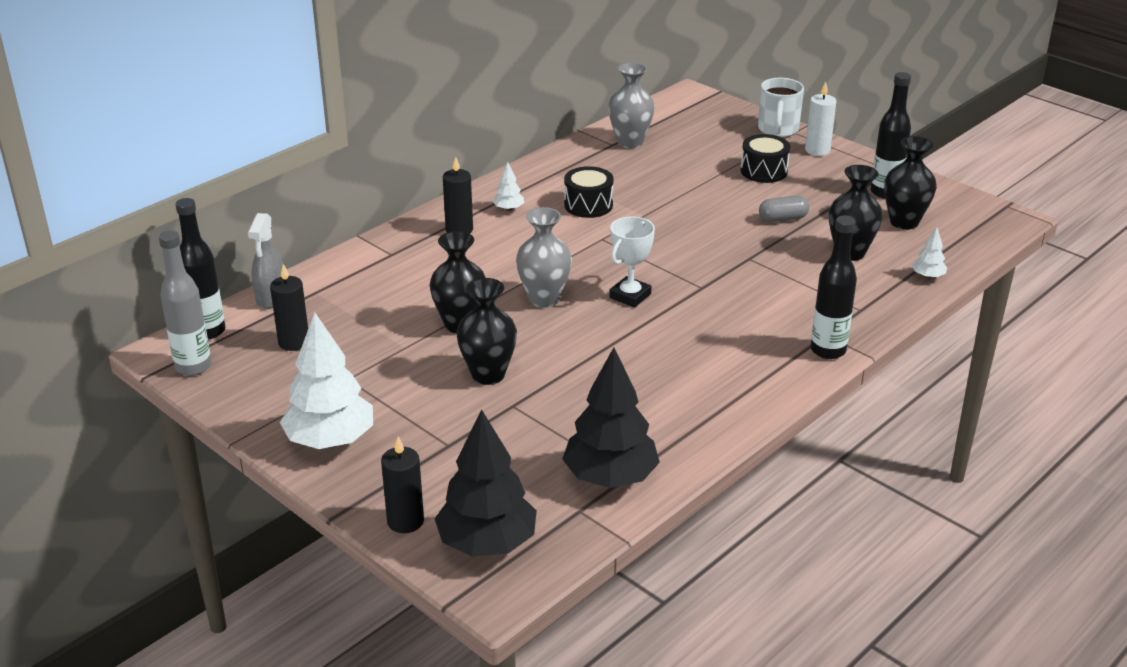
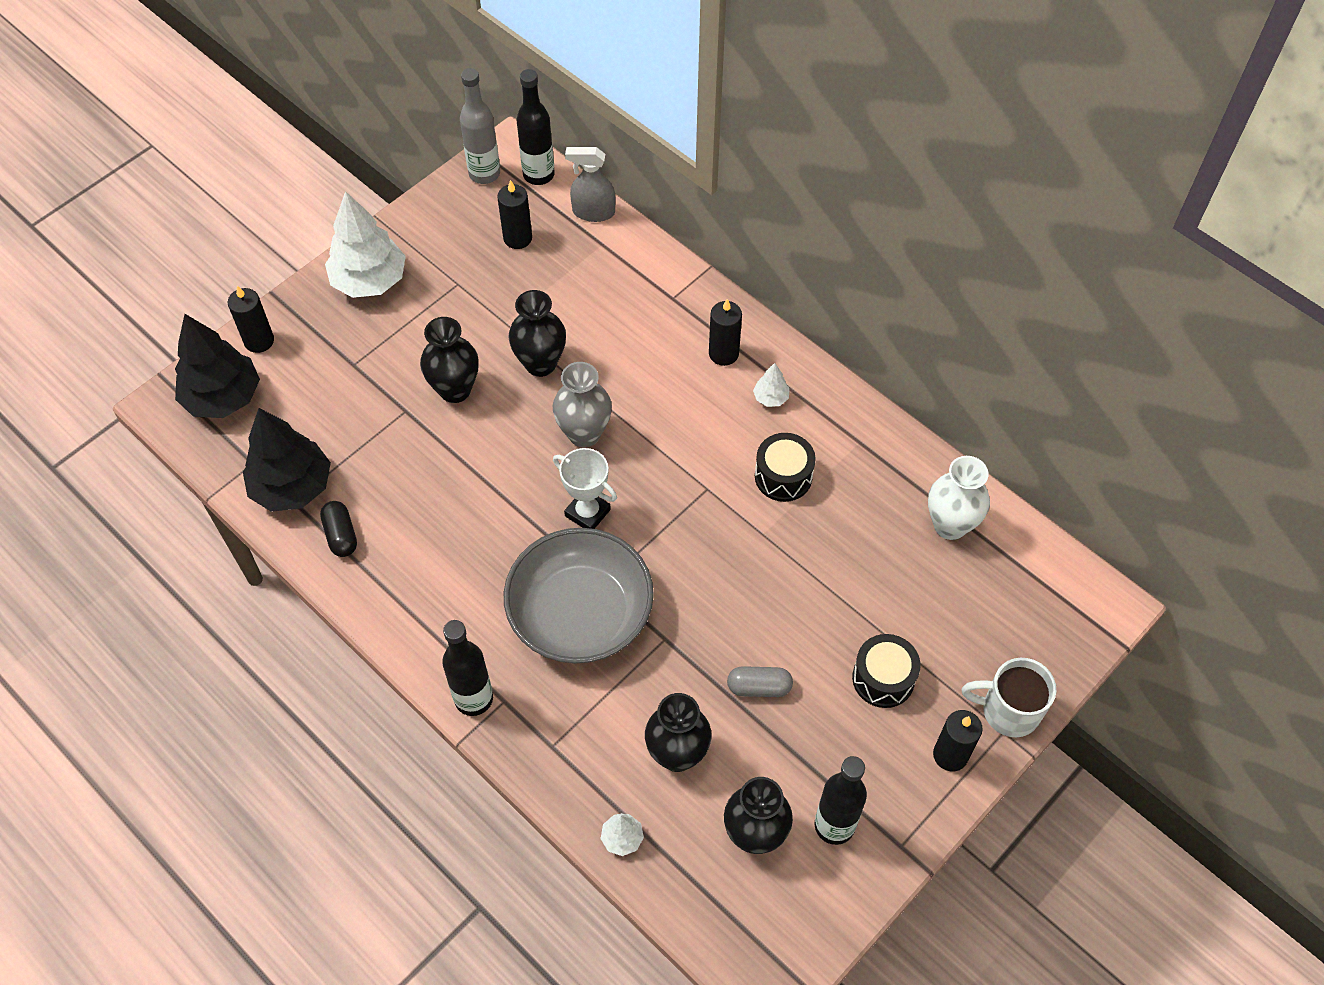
camera: 90 degrees right, 25 degrees up
grey vase [608,62,655,148] -> white vase [928,456,990,540]
grey capsule [759,196,809,222] -> grey capsule turned 75 degrees counterclockwise [727,666,793,697]
white candle [805,82,836,156] -> black candle [933,710,983,771]
none -> black capsule [320,501,357,557]
none -> grey bowl [504,528,654,664]

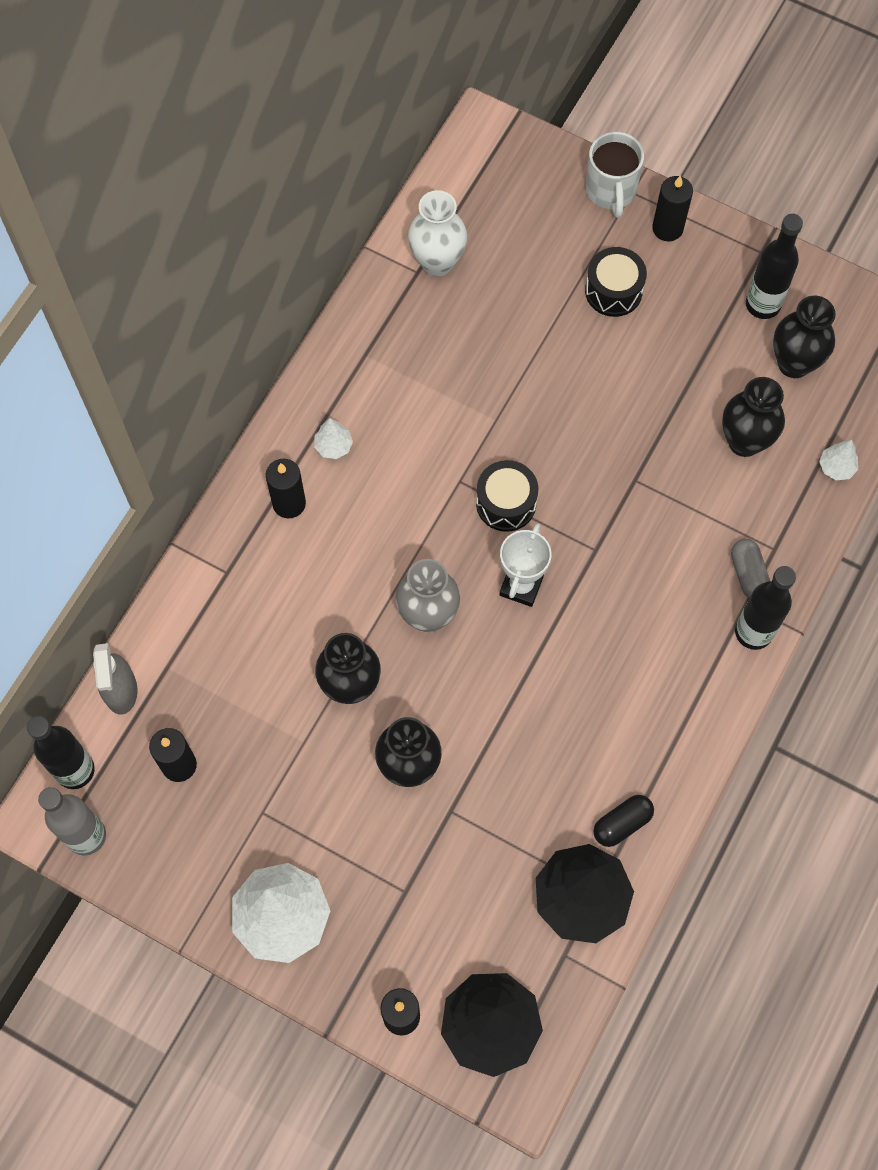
camera: 105 degrees left, 10 degrees up
grey bowl [504,528,654,664] -> none
grey capsule [727,666,793,697] -> grey capsule moved to [731,539,770,598]
black drum [755,433,816,502] -> black drum moved to [476,460,538,532]

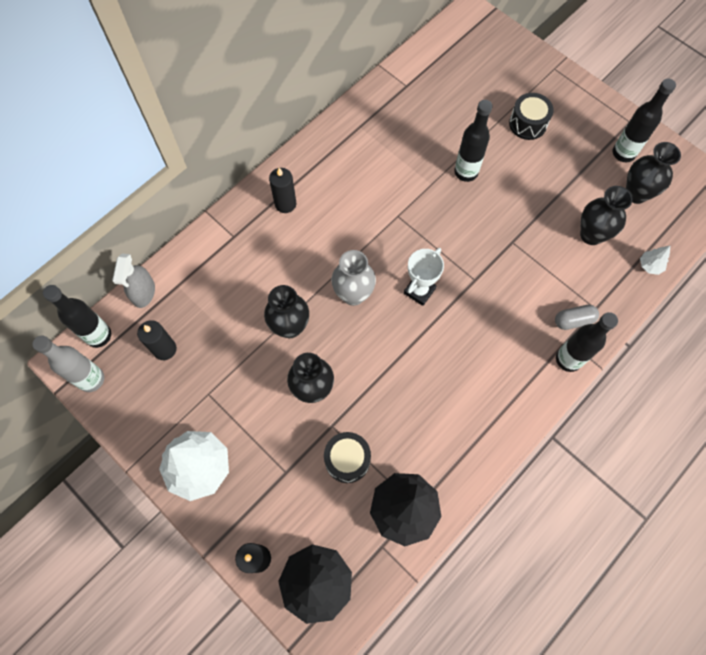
camera: 15 degrees right, 0 degrees up
white tree [314,418,353,459] -> none
white vase [408,190,467,277] -> none
black drum [476,460,538,532] -> black drum moved to [324,432,371,483]
white mug [586,132,644,218] -> none
black capsule [593,795,654,847] -> none
black candle [652,175,693,241] -> none
grey capsule [731,539,770,598] -> grey capsule turned 75 degrees clockwise [555,305,599,330]
none -> black bottle [454,100,493,182]

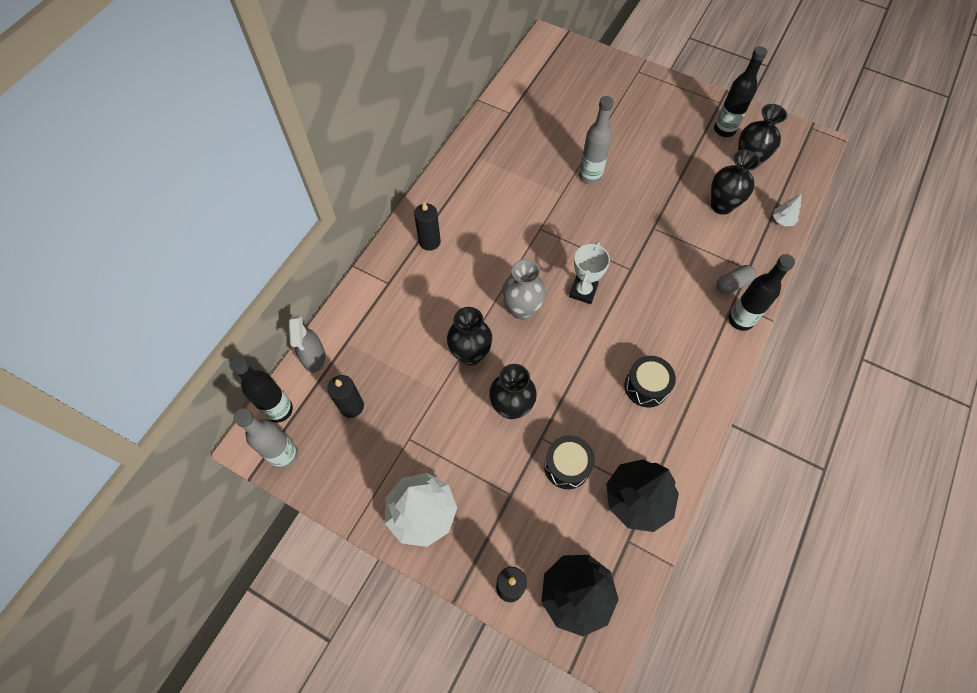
camera: 15 degrees left, 5 degrees down
black bottle [454,100,493,182] -> grey bottle [579,96,614,184]
black drum [509,93,554,140] -> black drum moved to [625,356,676,408]

